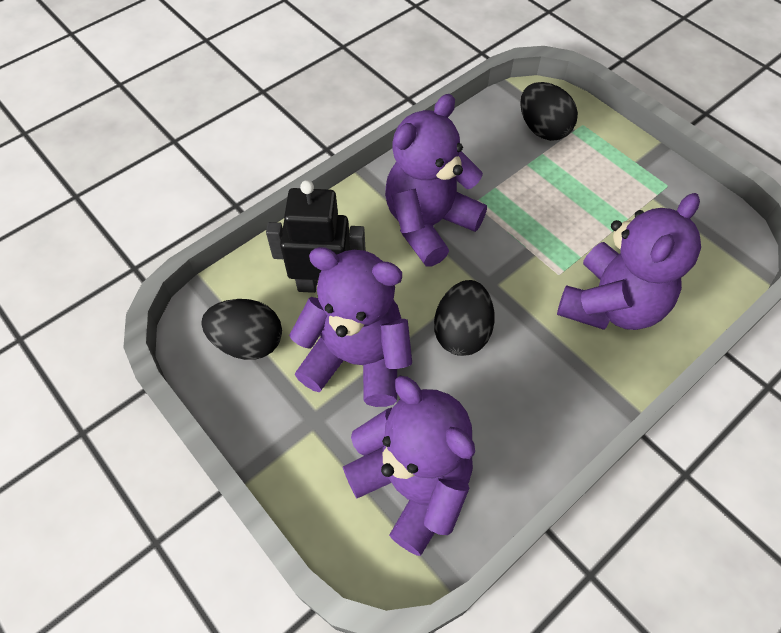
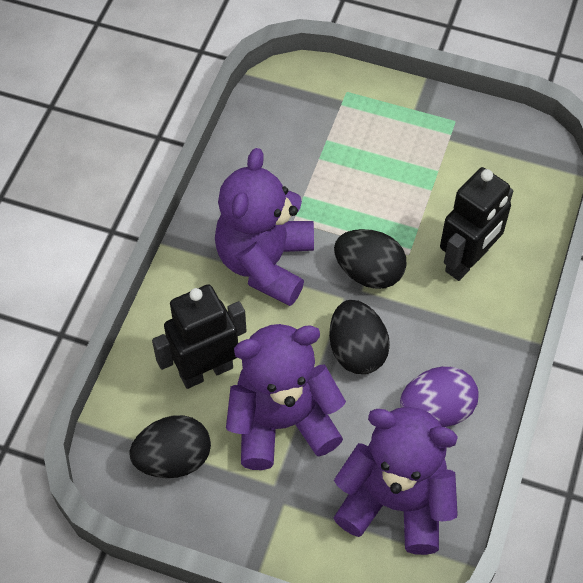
camera: 30 degrees left, 0 degrees up
black egg [520,82,578,141] -> black egg moved to [334,229,406,289]
purple teddy bear [557,193,701,330] -> black robot [440,167,513,281]
none -> purple egg [400,366,479,427]

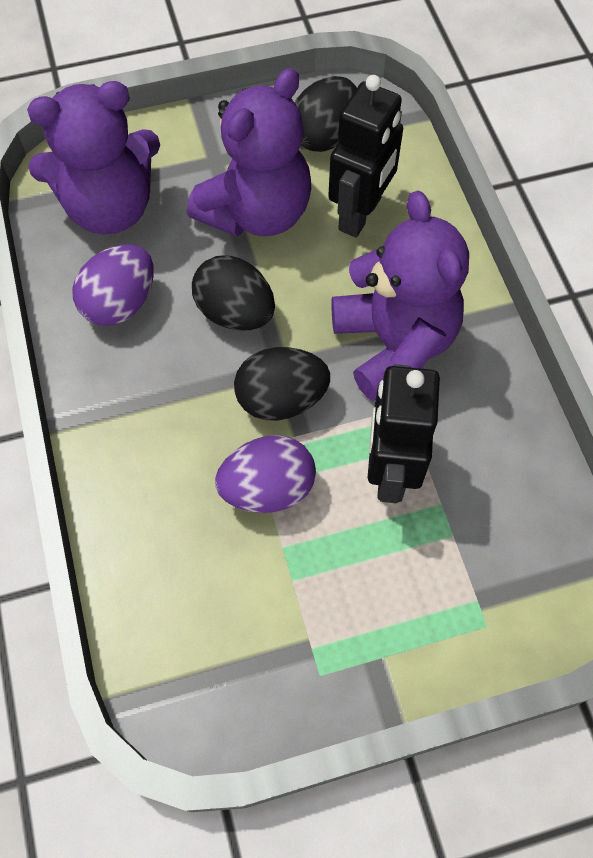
camera: 145 degrees right, 5 degrees up
black robot [440,167,513,281] -> black robot moved to [368,365,440,503]
none -> purple egg [215,435,316,513]

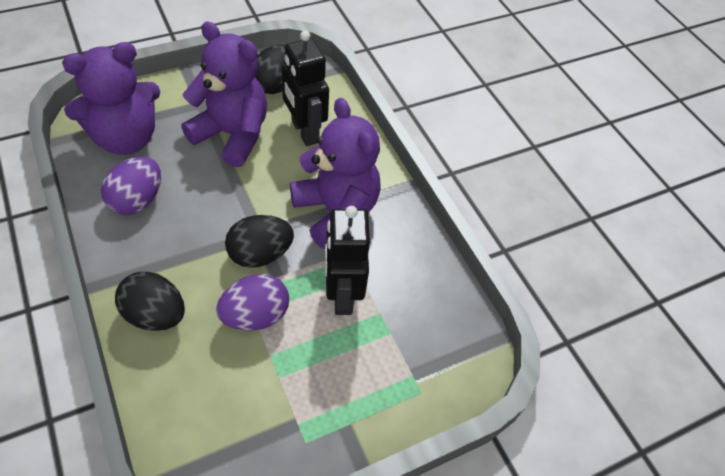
camera: 15 degrees left, 10 degrees down
purple teddy bear [187,68,311,236] -> purple teddy bear turned 90 degrees counterclockwise [181,22,267,167]
black egg [192,255,275,331] -> black egg moved to [115,271,185,331]
black robot [328,75,403,237] -> black robot turned 135 degrees clockwise [282,31,329,146]

